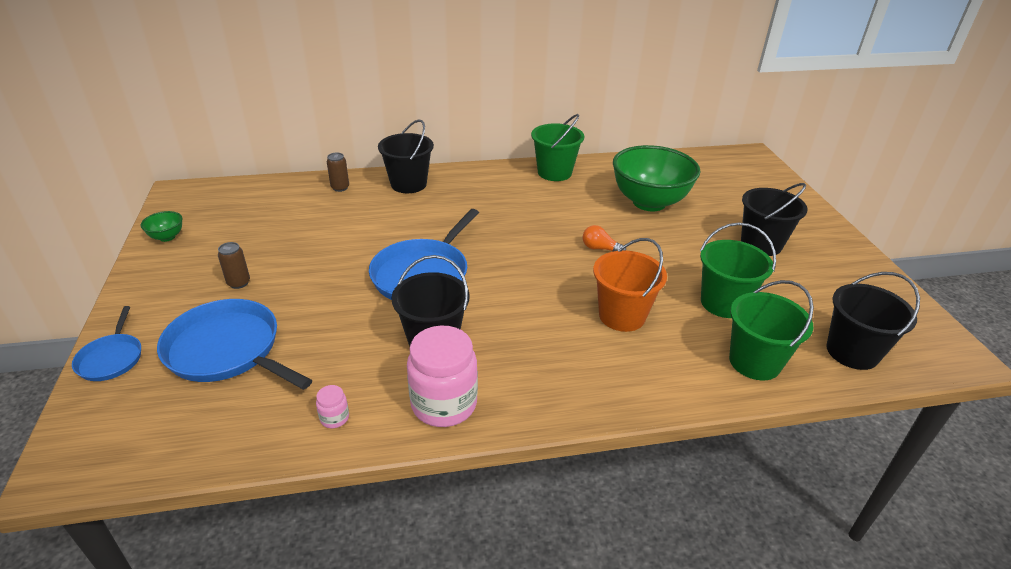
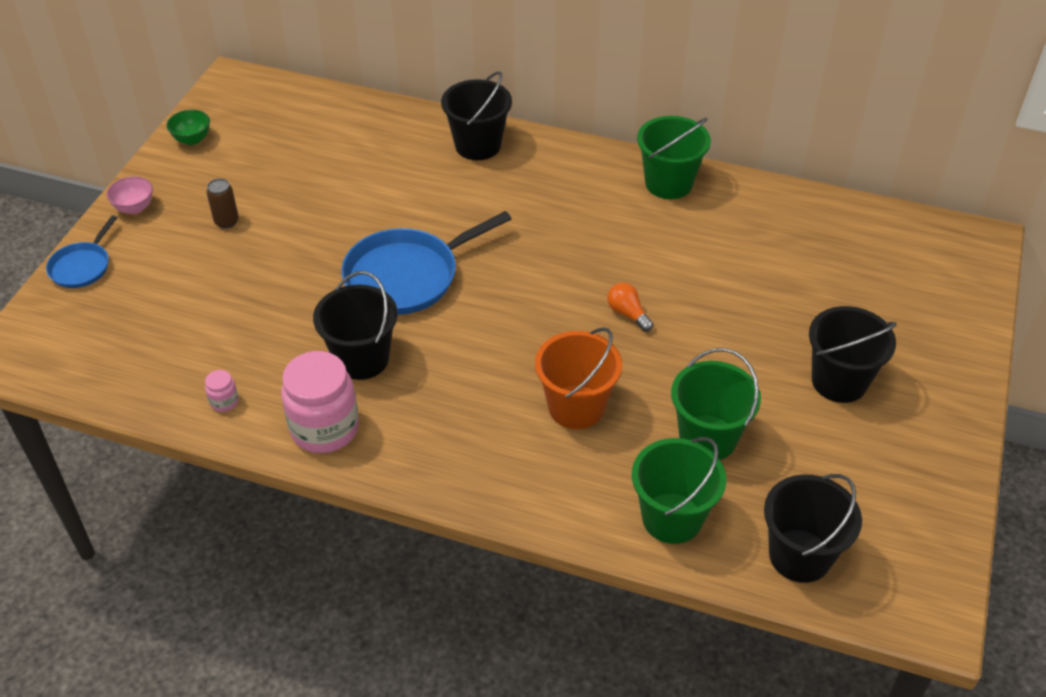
camera: 30 degrees right, 10 degrees up
blue pan [157,299,312,390] -> none
brown can [327,153,349,192] -> none
green bowl [613,145,700,211] -> none
none -> pink bowl [107,176,153,214]

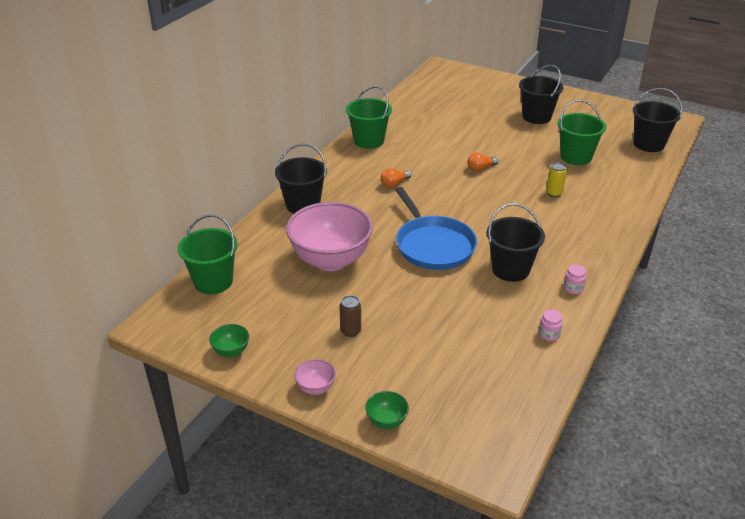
camera: 80 degrees left, 10 degrees down
blue pan [46,215,117,288] -> green bowl [365,391,409,429]
pink jar [281,351,359,453] -> pink jar [564,265,586,294], size x0.43
orange bucket [535,327,622,429] -> yellow can [546,162,567,197]
green bucket [632,437,726,544] -> green bucket moved to [178,214,238,294]
none -> pink bowl [286,202,373,271]
none -> orange light bulb [381,168,411,188]

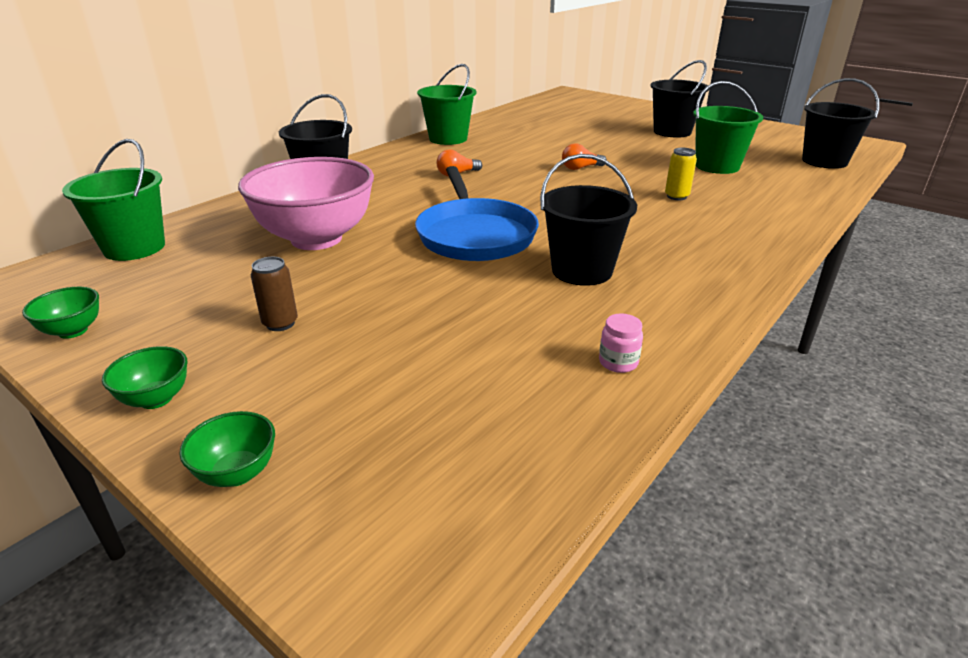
camera: 10 degrees right, 5 degrees down
pink bowl [294,359,336,395] -> green bowl [102,346,187,409]
pink jar [564,265,586,294] -> none

